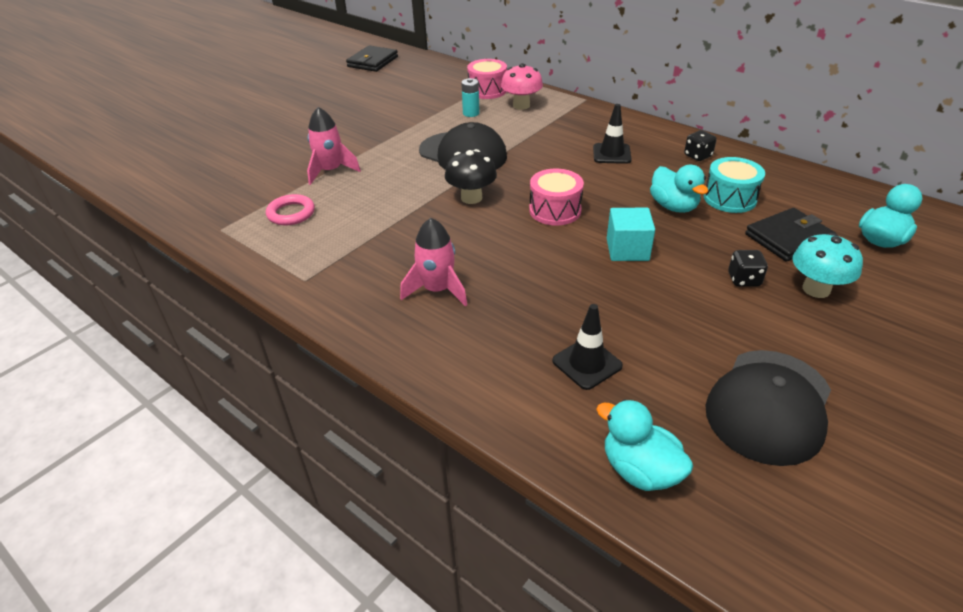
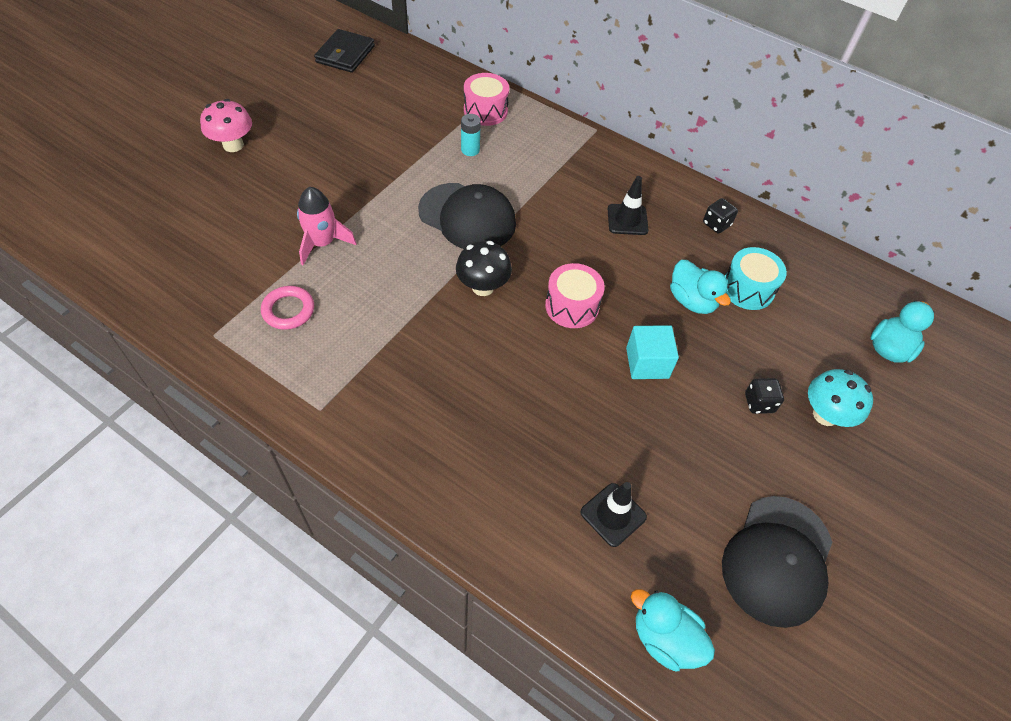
camera: 10 degrees left, 15 degrees up
pink rocket [400,218,467,307] -> none
pink mushroom [501,63,543,110] -> pink mushroom moved to [200,99,252,152]
black wallet [745,208,836,262] -> none

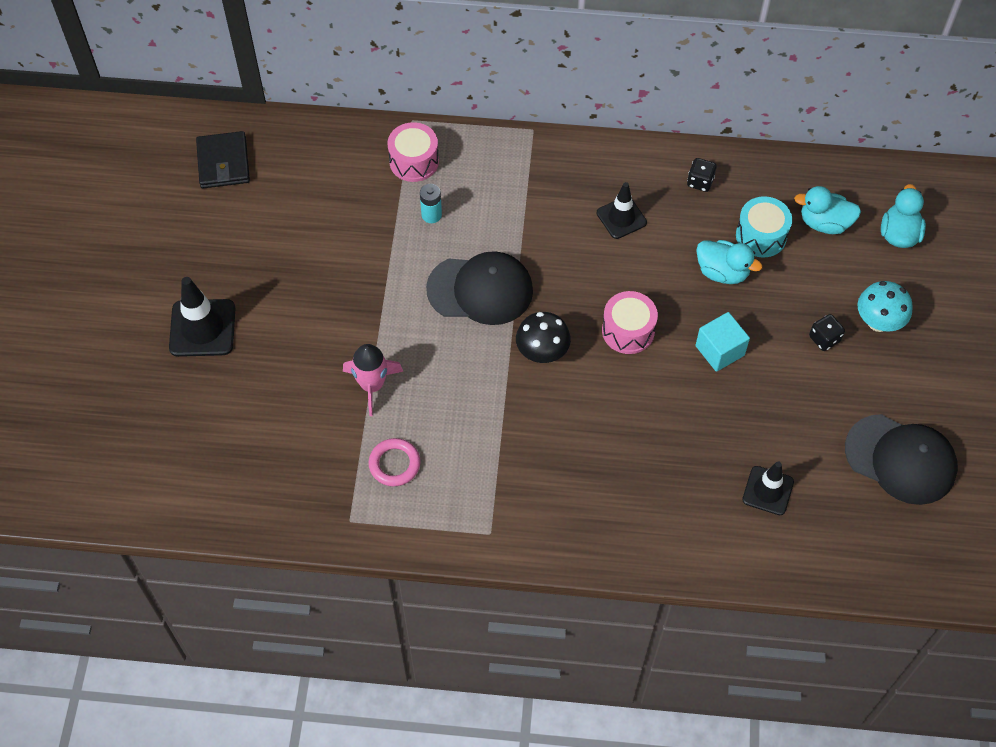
camera: 25 degrees left, 5 degrees up
pink mushroom [200,99,252,152] -> black traffic cone [169,277,235,357]
turquoise duck [631,589,715,671] -> turquoise duck moved to [794,186,861,234]
black cap [722,496,832,628] -> black cap turned 60 degrees counterclockwise [845,414,958,505]

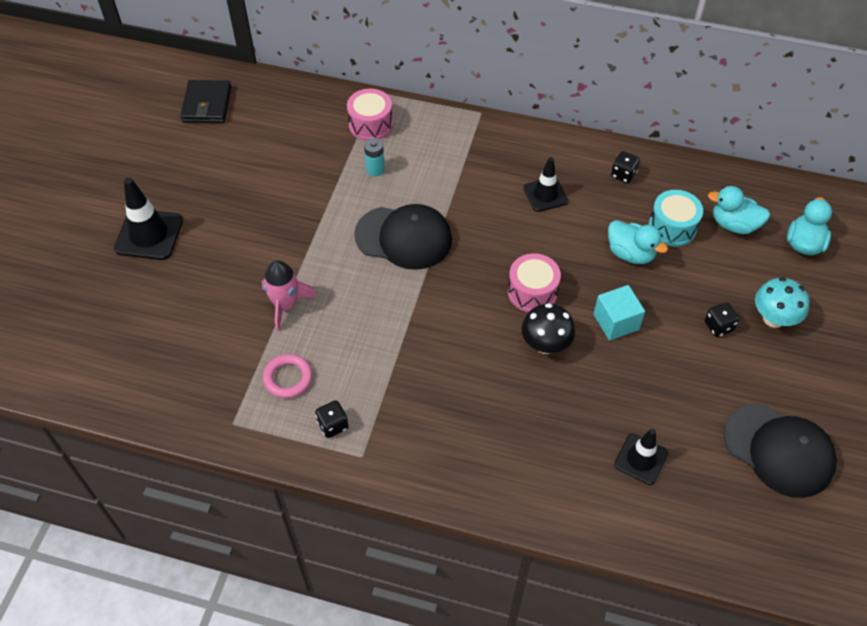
camera: 10 degrees right, 5 degrees down
black mushroom [516,312,571,363] -> black mushroom moved to [521,303,575,354]
none -> black dice [315,400,349,438]

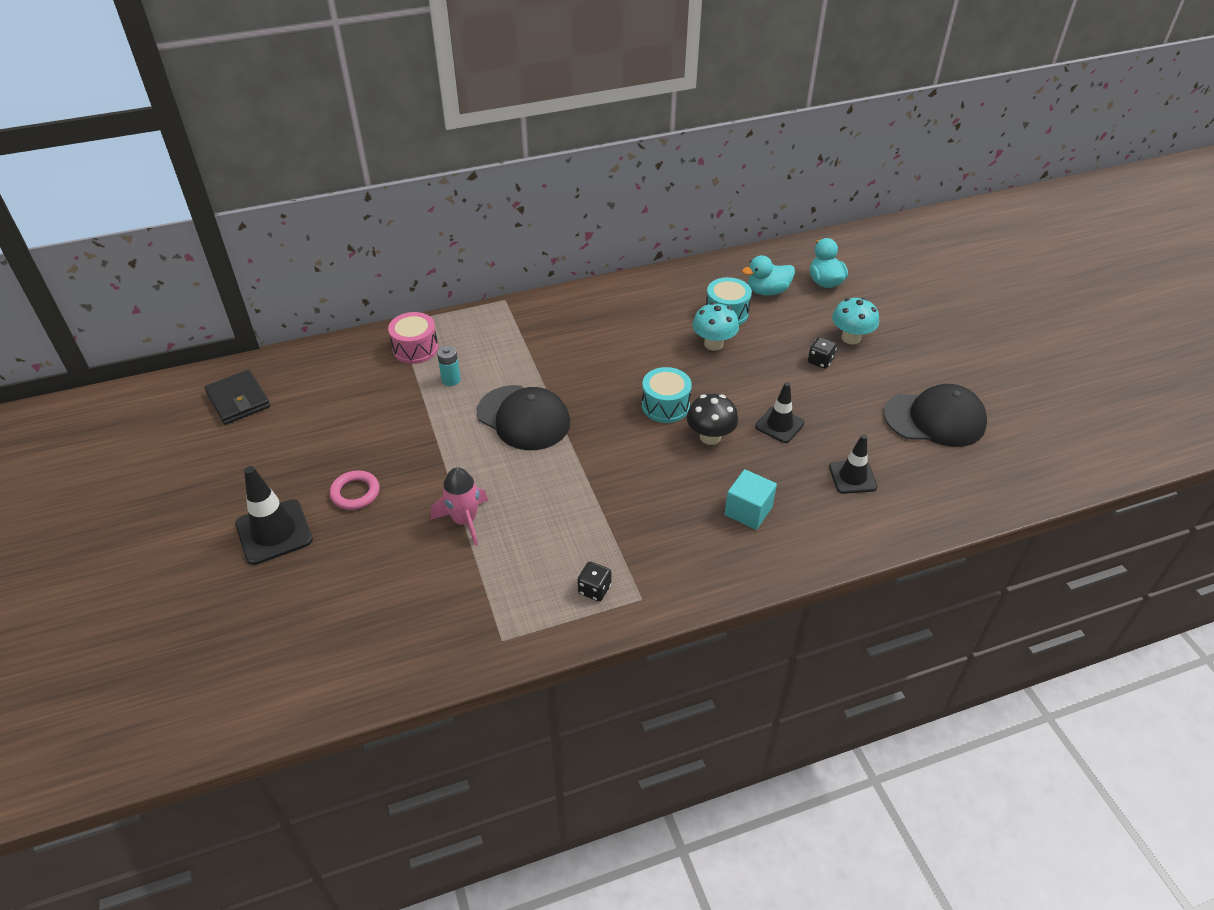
camera: 35 degrees left, 10 degrees down
pink ring [263,354,312,398] -> pink ring moved to [330,470,380,510]
black cap [354,204,452,270] -> black cap turned 60 degrees clockwise [477,385,570,450]
pink drum [508,253,561,312] -> turquoise drum [642,367,692,423]
black traffic cone [524,157,568,212] -> black traffic cone moved to [755,382,805,443]
turquoise cube [594,285,645,340] -> turquoise cube moved to [725,469,777,530]
turquoise duck [608,220,668,264] -> turquoise mushroom [692,302,739,351]
black dice [611,151,640,183] -> none

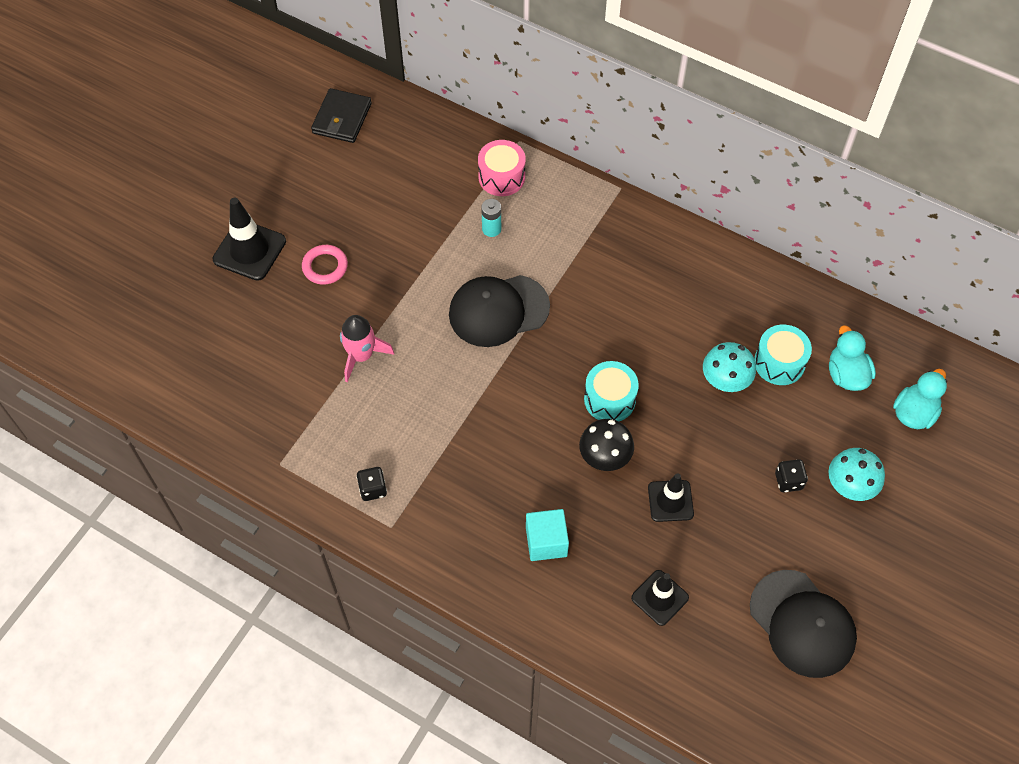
camera: 50 degrees right, 15 degrees up
black cap [477,385,570,450] -> black cap turned 75 degrees clockwise [449,275,550,347]
turquoise duck [742,255,795,296] -> turquoise duck turned 45 degrees clockwise [829,325,876,391]

